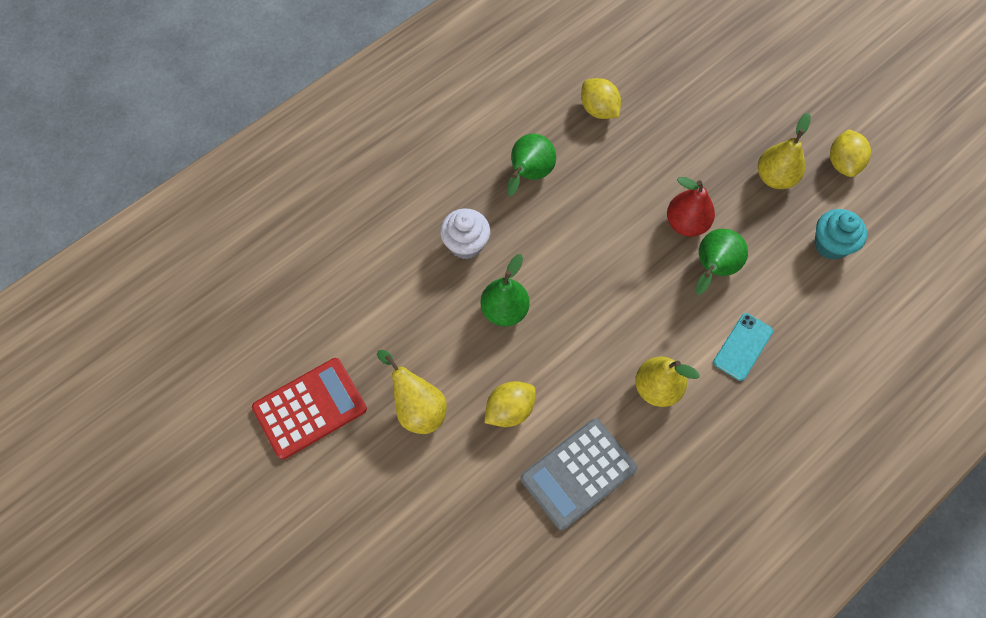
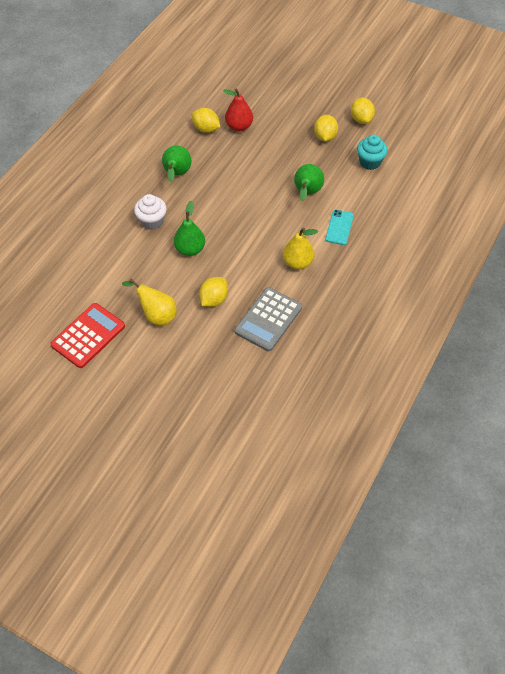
camera: 20 degrees left, 10 degrees down
red pear [667,177,715,237] -> red pear moved to [223,88,253,131]
yellow pear [758,113,811,189] -> yellow lemon [314,115,338,141]

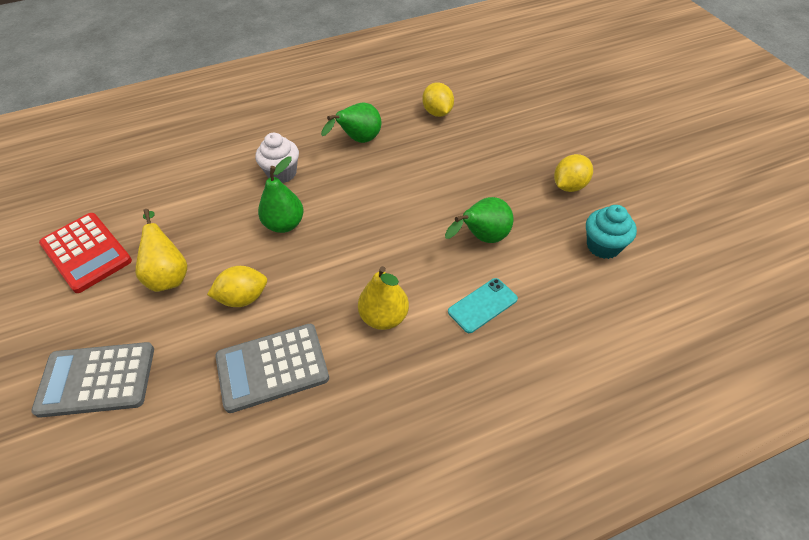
camera: 40 degrees right, 5 degrees down
red calculator [50,303,125,368] -> red calculator turned 60 degrees clockwise [39,213,132,293]
red pear [223,88,253,131] -> none
yellow lemon [351,98,375,124] -> none
none -> grey calculator [31,342,154,418]

